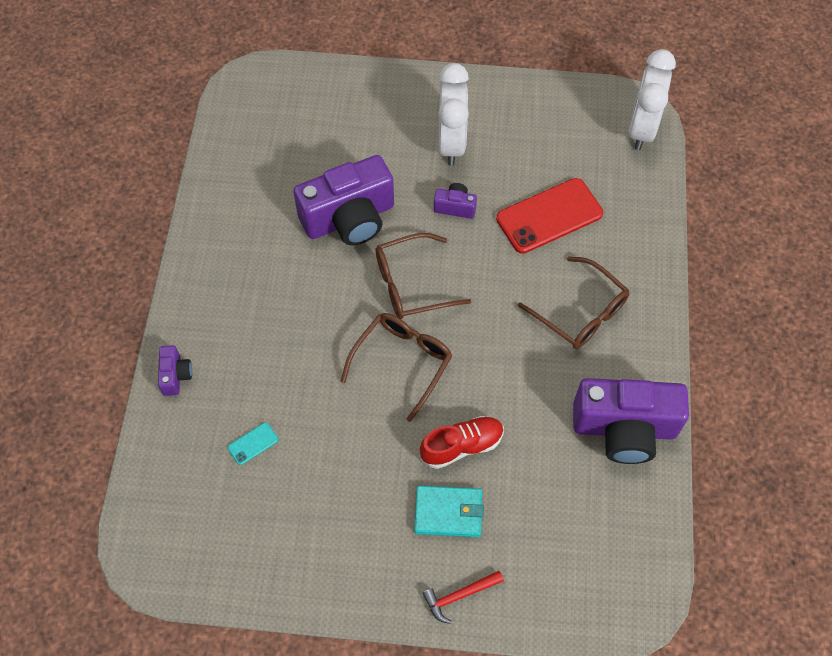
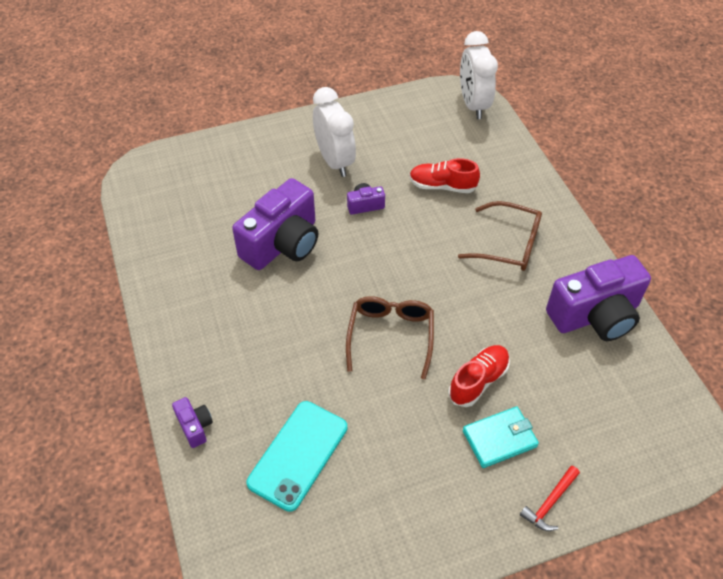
camera: 25 degrees left, 10 degrees down
turquoise phone [228,422,278,465] -> turquoise phone [247,401,347,512], size x2.35
brown glasses [376,233,471,319] -> none
red phone [496,178,603,254] -> red shoe [409,158,480,193]

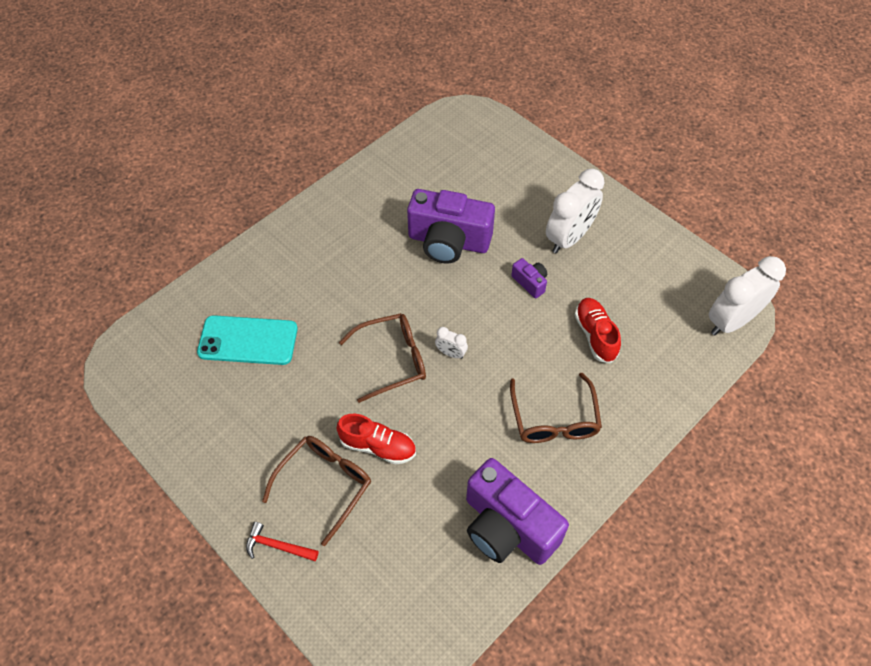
camera: 65 degrees right, 5 degrees up
purple camera [172,397,213,448] -> none
turquoise wallet [463,407,539,468] -> brown glasses [262,436,371,546]
none -> white clock [435,327,468,359]

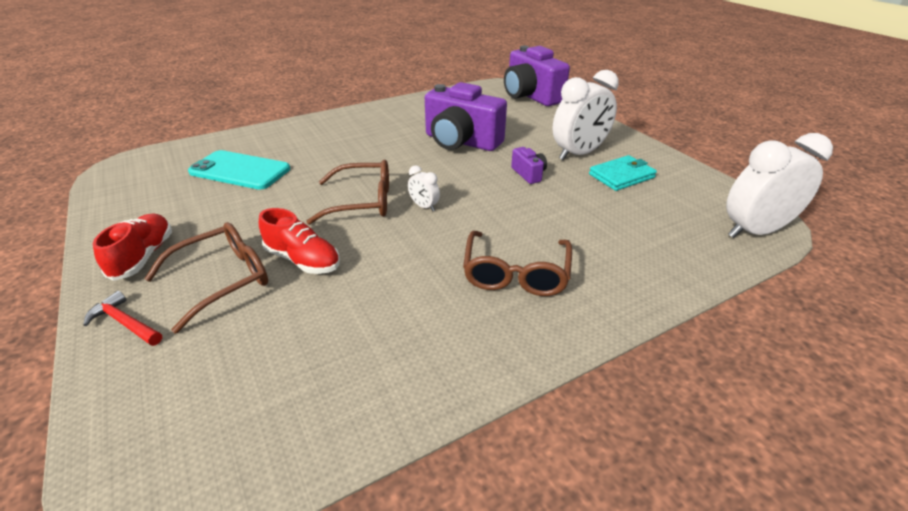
camera: 15 degrees right, 20 degrees down
purple camera [466,458,569,565] -> purple camera moved to [504,46,570,106]
red shoe [575,298,621,363] -> red shoe moved to [92,213,172,281]
none -> turquoise wallet [589,155,657,191]

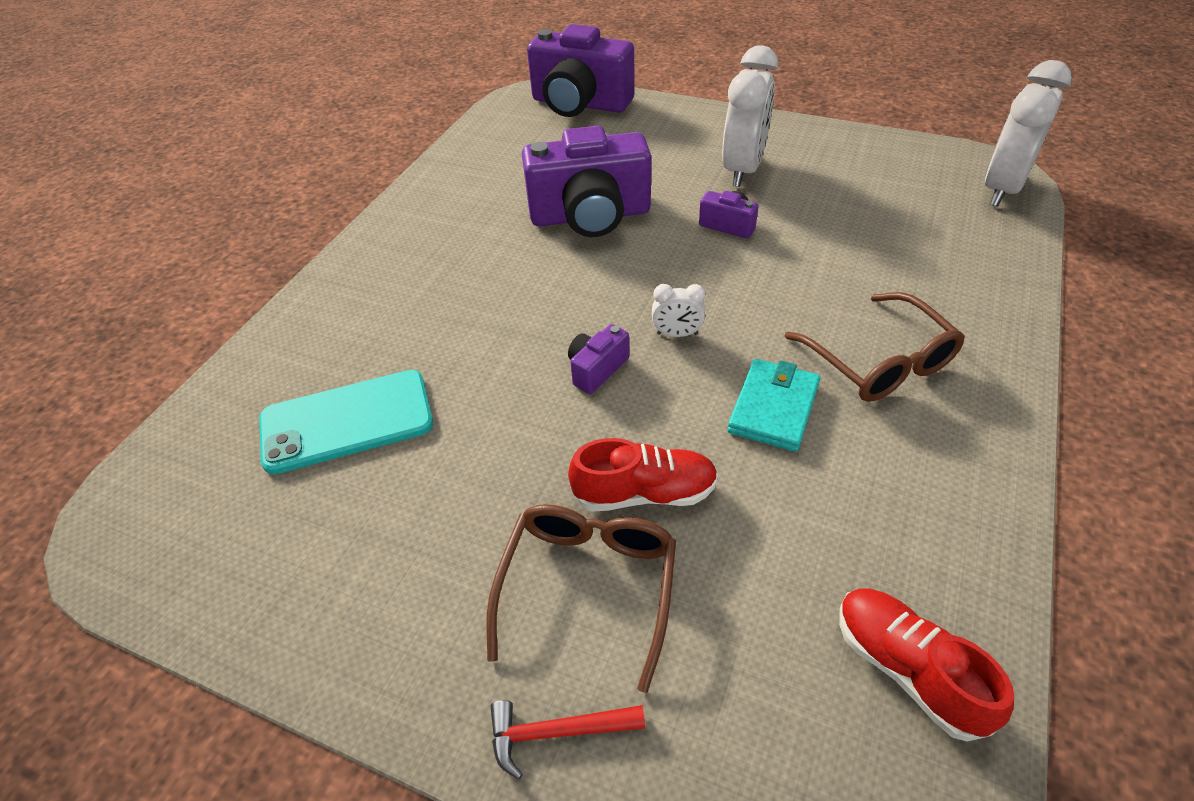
camera: 35 degrees left, 10 degrees up
red shoe [92,213,172,281] -> red shoe moved to [839,588,1014,742]
brown glasses [306,160,389,225] -> purple camera [568,324,629,394]
turquoise wallet [589,155,657,191] -> turquoise wallet moved to [727,359,820,452]

